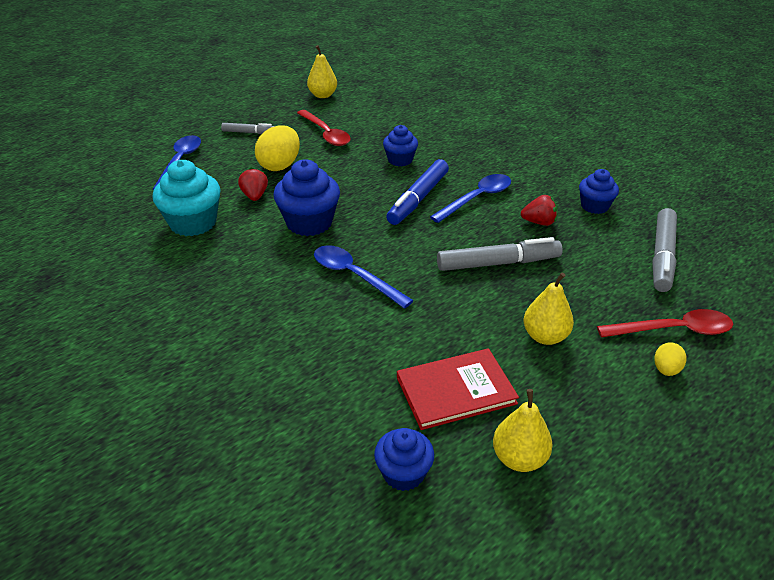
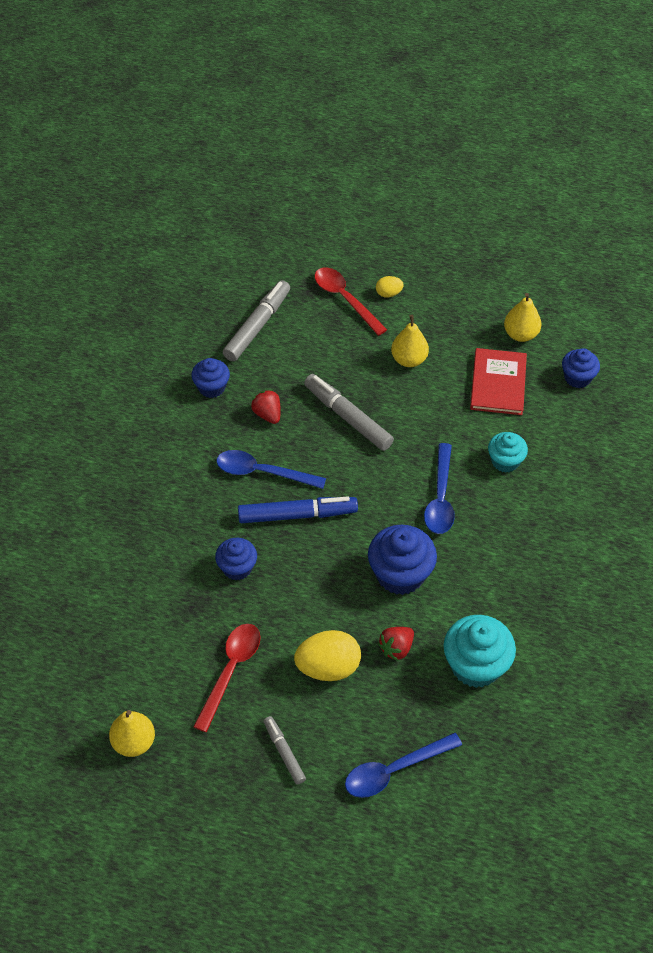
camera: 125 degrees left, 15 degrees up
red book [397,348,519,430] -> red book turned 60 degrees clockwise [470,348,527,415]
grey marker [653,208,677,292] -> grey marker turned 45 degrees counterclockwise [223,280,290,361]
none -> turquoise cupcake [488,432,528,473]

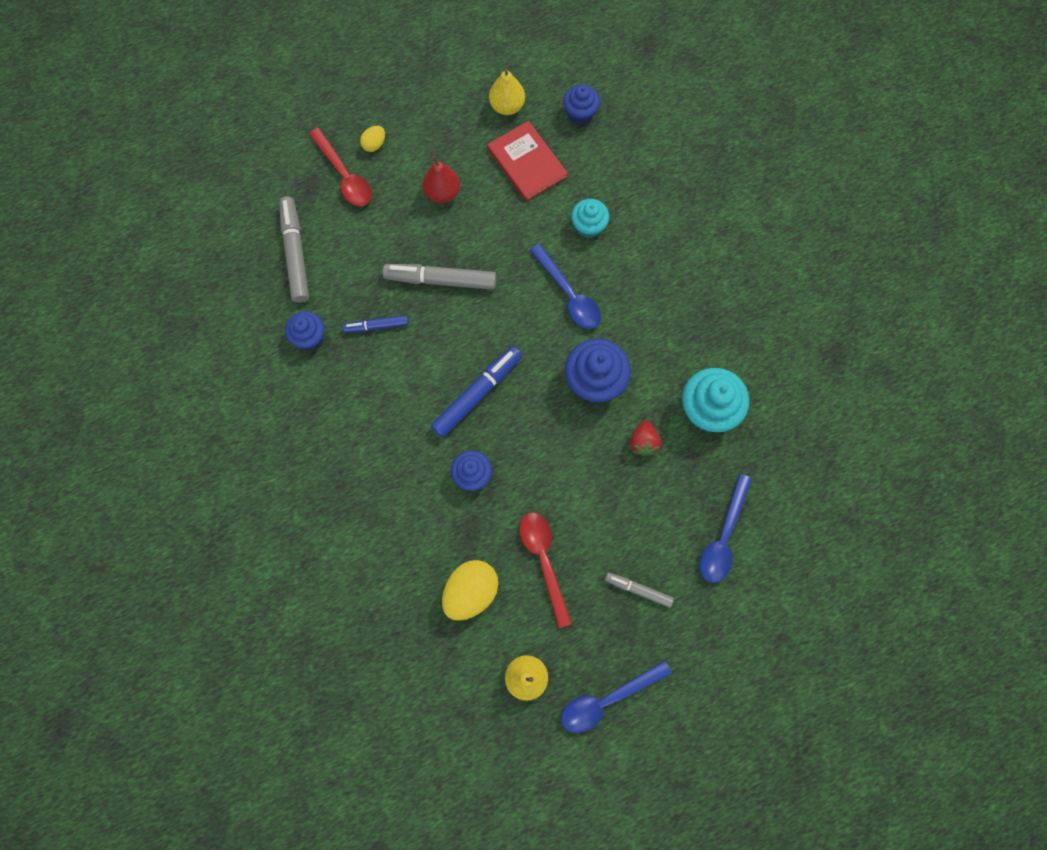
camera: 40 degrees left, 20 degrees up
blue spoon [216,450,326,489] -> blue spoon moved to [561,660,672,733]
red strawberry [251,390,281,424] -> blue marker [342,315,408,333]
yellow egg [294,630,361,681] -> yellow egg moved to [442,560,498,621]
red spoon [315,267,387,336] -> red spoon turned 135 degrees counterclockwise [309,128,372,206]
yellow pear [391,315,429,367] -> red pear [423,156,460,203]

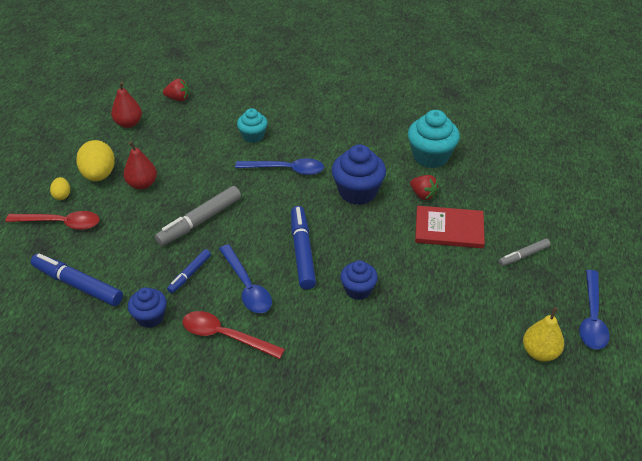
camera: 50 degrees left, 30 degrees down
grey marker [279,196,309,303] -> blue marker [31,253,123,306]
yellow egg [442,560,498,621] -> yellow egg moved to [76,140,115,181]
red book [487,121,568,202] -> red book moved to [415,206,485,248]
yellow pear [489,68,525,115] -> red pear [111,82,142,128]
red spoon [520,512,572,628] -> red spoon moved to [183,311,285,359]
blue cupcake [563,85,600,124] -> red strawberry [163,79,189,101]
blue spoon [700,474,752,583] -> blue spoon moved to [219,244,272,313]

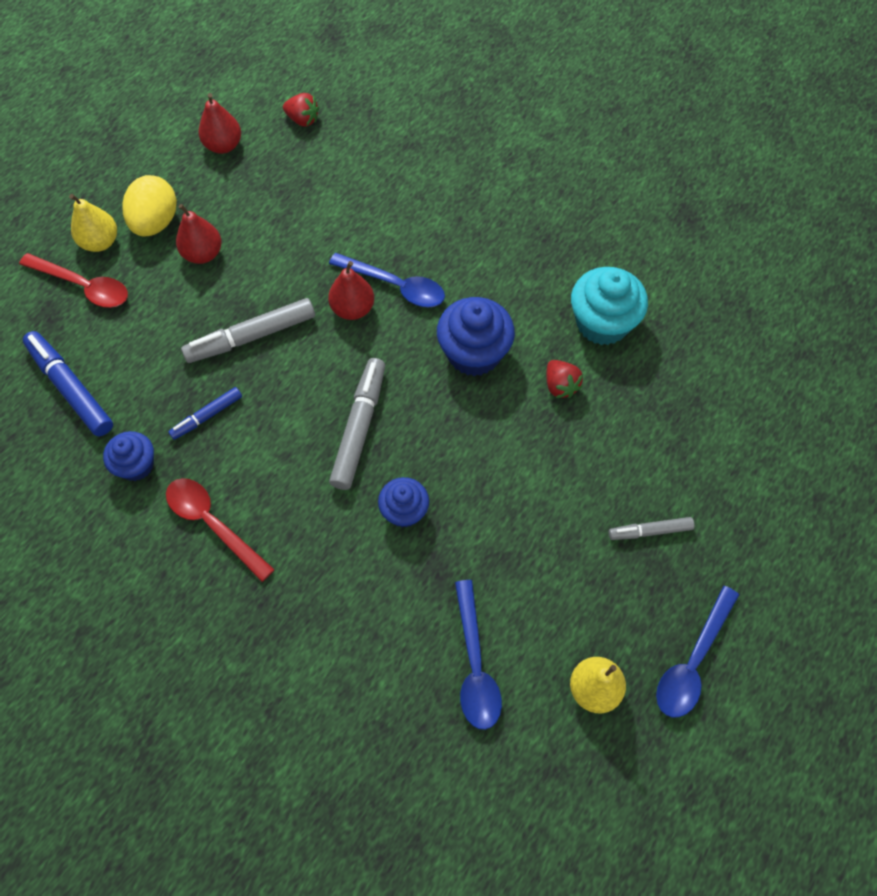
camera: 20 degrees right, 20 degrees up
yellow egg [50,177,70,200] -> yellow pear [69,194,117,252]
blue spoon [219,244,272,313] -> blue spoon moved to [455,580,502,730]
turquoise cupcake [237,108,268,143] -> none
blue marker [291,206,316,289] -> grey marker [329,358,385,490]
red book [415,206,485,248] -> none
none -> red pear [328,261,374,320]

